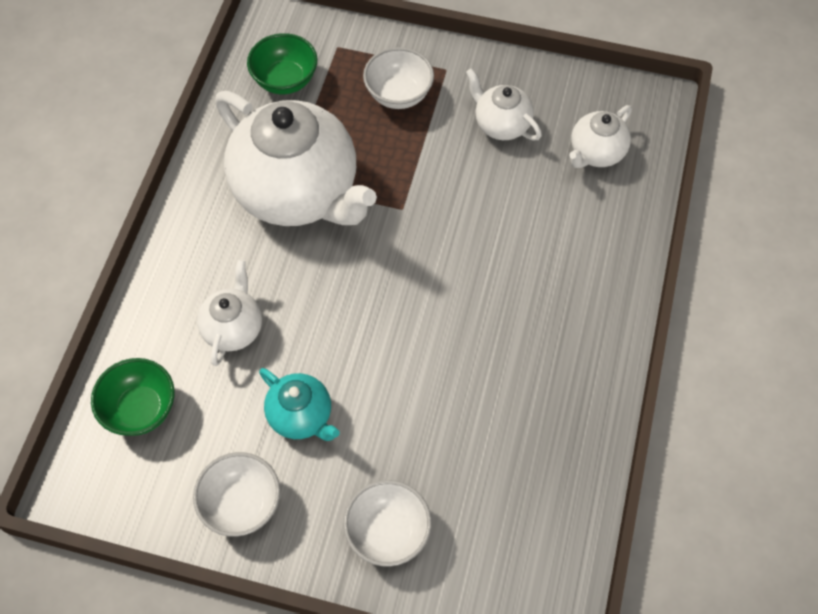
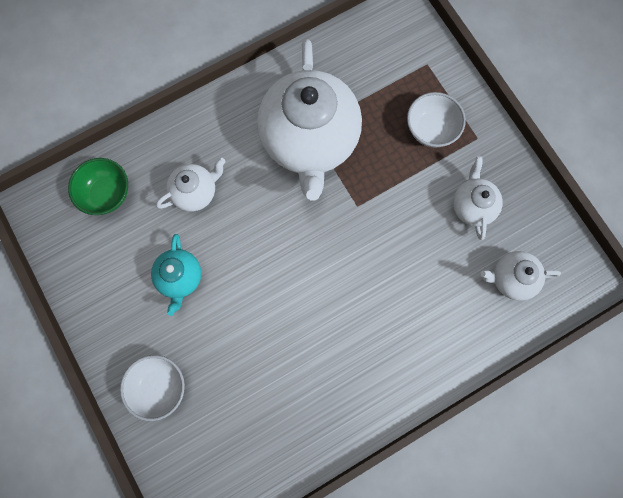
camera: 45 degrees right, 15 degrees up
white bowl [193,452,280,537] -> none
green bowl [247,33,317,94] -> none

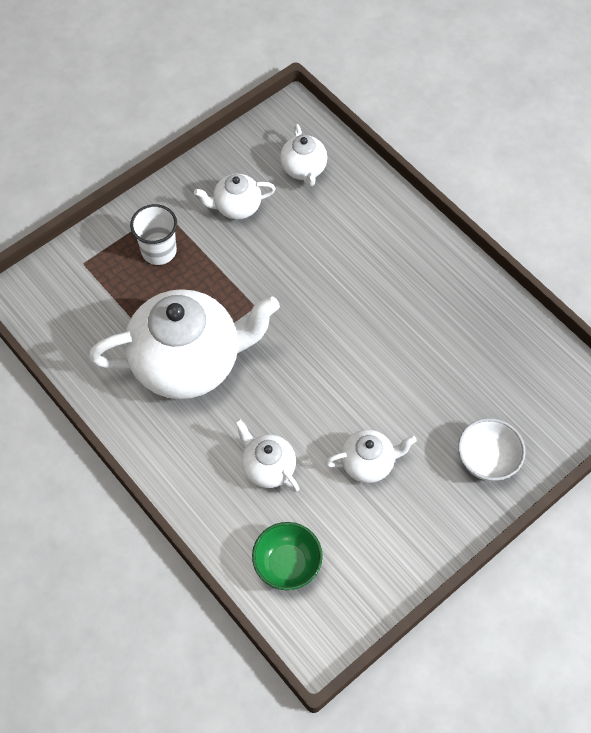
camera: 100 degrees left, 15 degrees down
turquoise teapot [151,234,202,316] -> white teapot [325,430,417,483]
white bowl [407,92,466,148] -> white cup [130,204,177,265]

